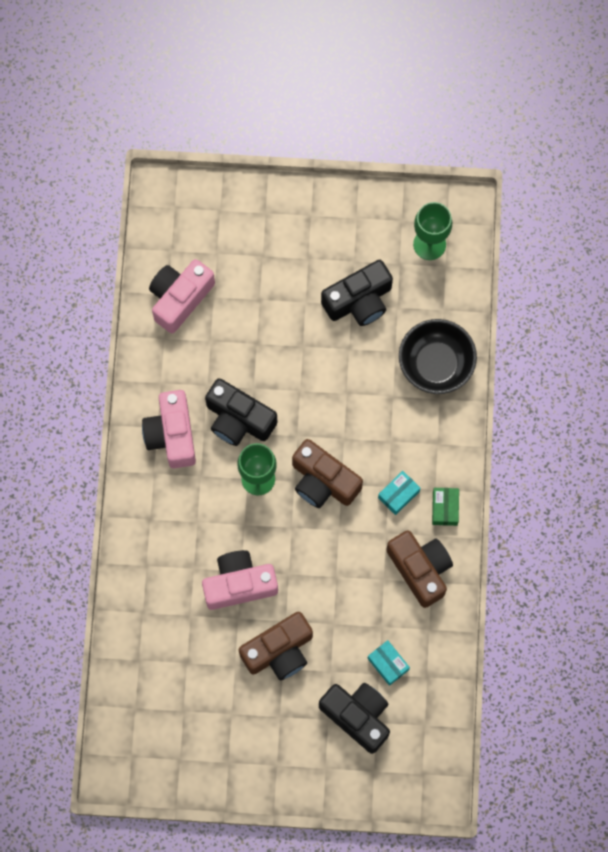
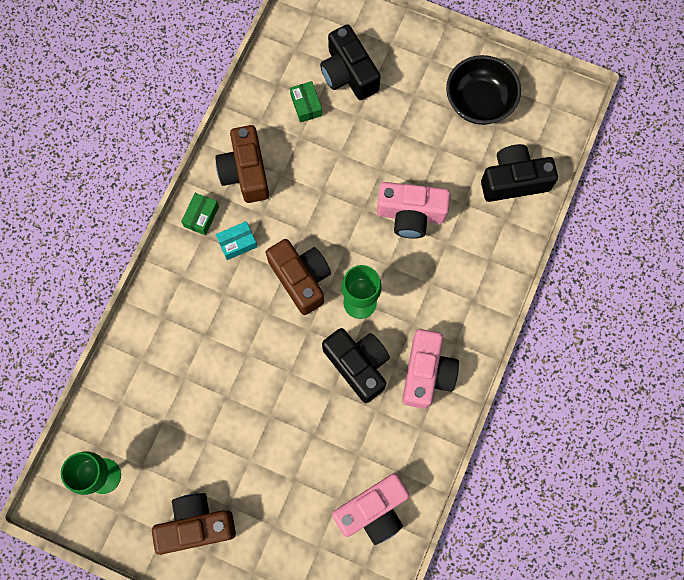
camera: 160 degrees left, 0 degrees up
brown camera [239,612,313,680] -> brown camera moved to [152,493,236,555]
black camera [321,260,393,326] -> black camera moved to [481,144,558,202]
turquoise box [367,640,410,686] -> green box [290,81,322,123]
black bowl [399,319,477,394] -> black bowl moved to [446,55,521,125]

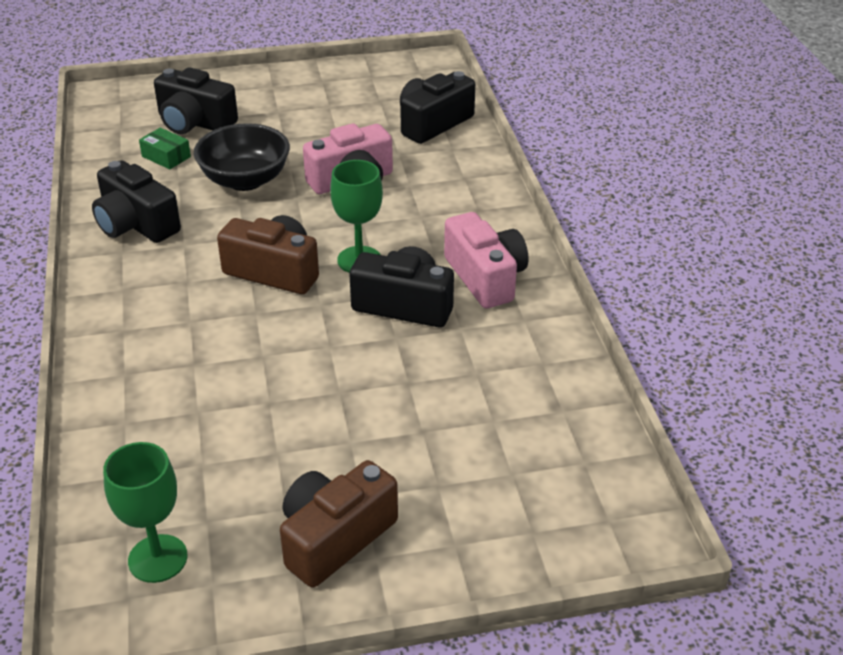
camera: 35 degrees left, 35 degrees down
green box [181,193,219,235] -> none
brown camera [215,125,269,203] -> black camera [92,160,181,243]
turquoise box [216,221,257,260] -> none
pink camera [332,473,409,545] -> none
black bowl [446,55,521,125] -> black bowl moved to [194,123,290,191]

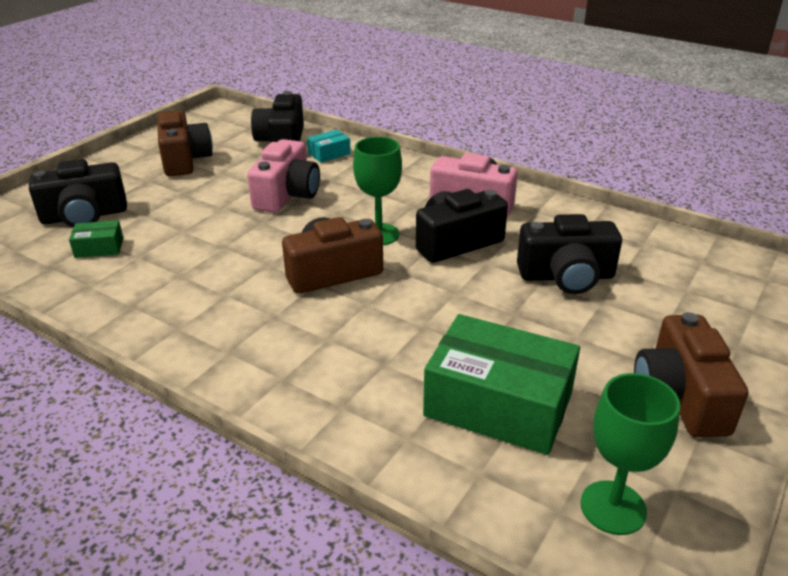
camera: 45 degrees left, 5 degrees down
black camera [92,160,181,243] -> black camera moved to [517,214,622,294]
black bowl [194,123,290,191] -> none
none -> brown camera [157,110,213,176]
none -> turquoise box [307,130,351,163]
none -> green box [423,314,580,455]

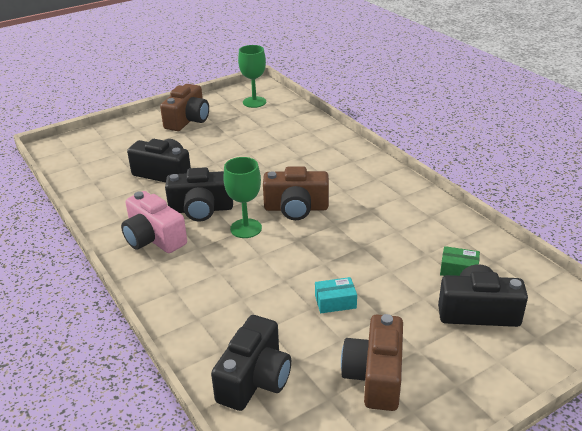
camera: 155 degrees left, 0 degrees up
pink camera [247,139,320,213] -> none
turquoise box [307,130,351,163] -> turquoise box moved to [315,277,357,313]
green box [423,314,580,455] -> none

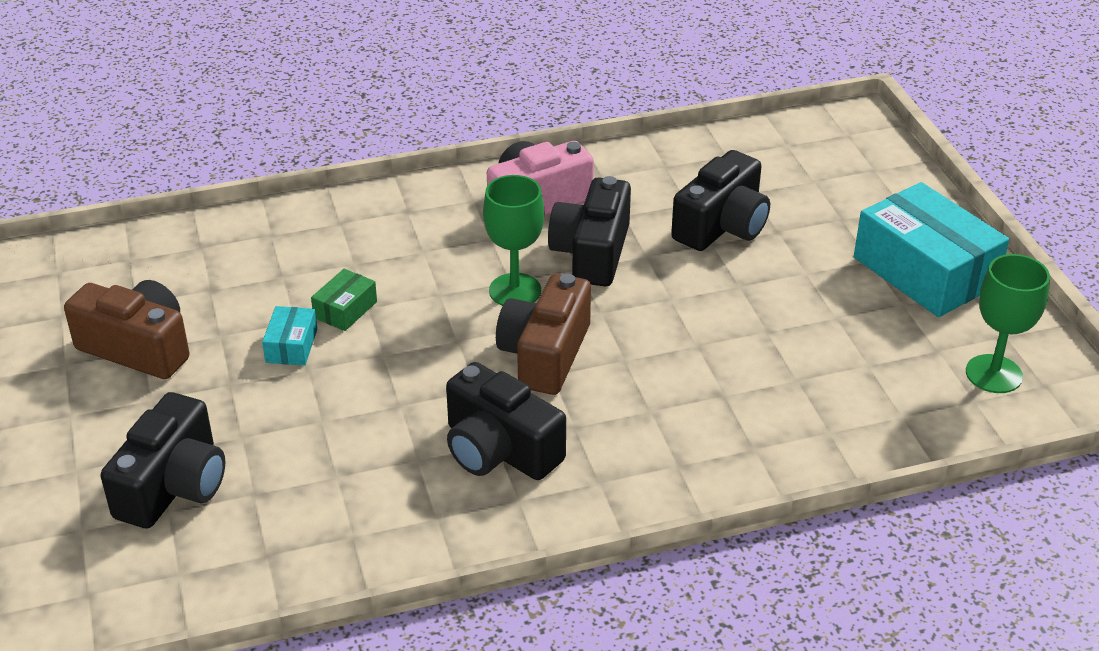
camera: 105 degrees right, 5 degrees up
brown camera [160,84,209,131] -> turquoise box [854,182,1009,317]
black camera [211,315,291,411] -> black camera moved to [446,362,566,480]
green box [440,246,480,276] -> green box moved to [311,269,377,331]

